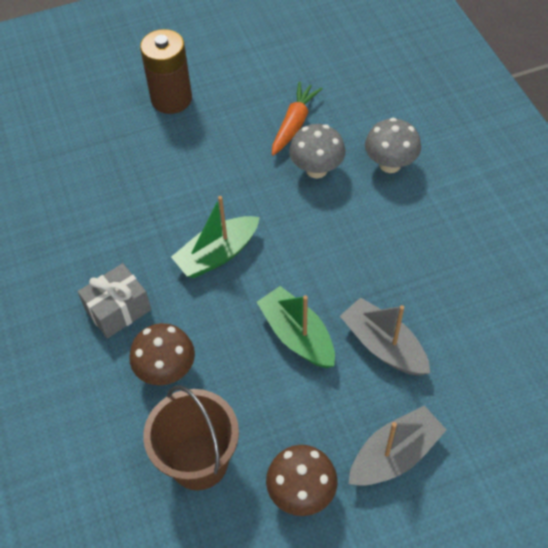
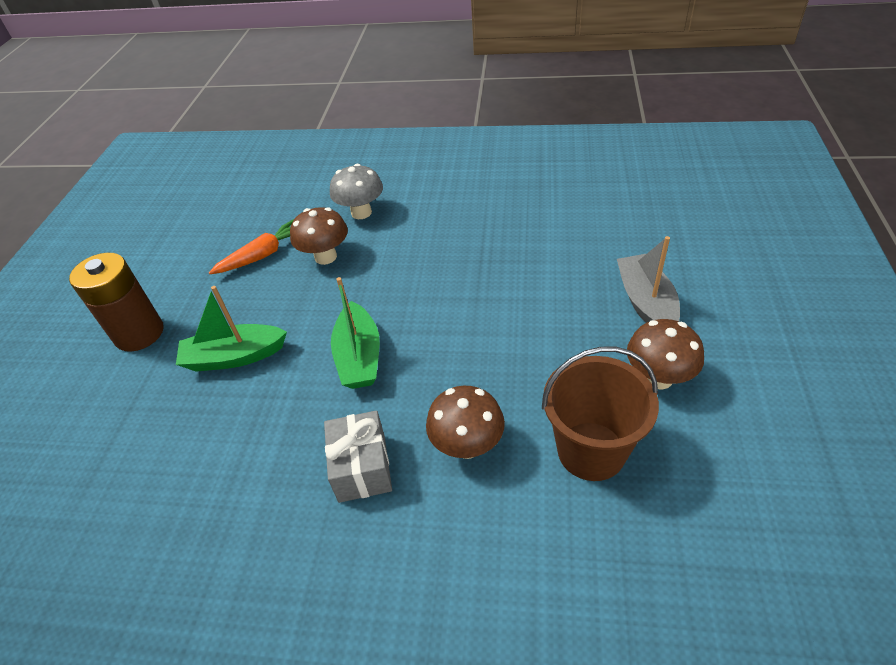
camera: 60 degrees left, 10 degrees down
green boat [257,286,335,368] -> green boat moved to [176,286,287,372]
orange carrot [272,82,322,156] -> orange carrot turned 90 degrees clockwise [209,219,294,274]
grey mushroom [289,124,346,178] -> brown mushroom [290,207,348,265]
grey boat [340,297,430,376] -> none

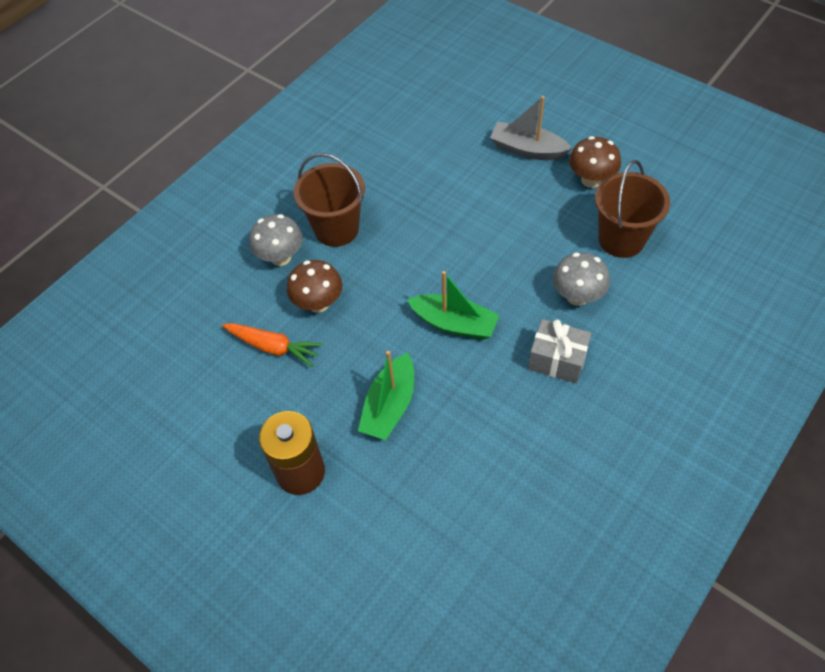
camera: 60 degrees left, 10 degrees up
orange carrot [209,219,294,274] -> orange carrot turned 120 degrees clockwise [222,323,323,367]
brown mushroom [426,386,505,459] -> grey mushroom [553,252,610,306]
none -> brown bucket [294,153,365,247]

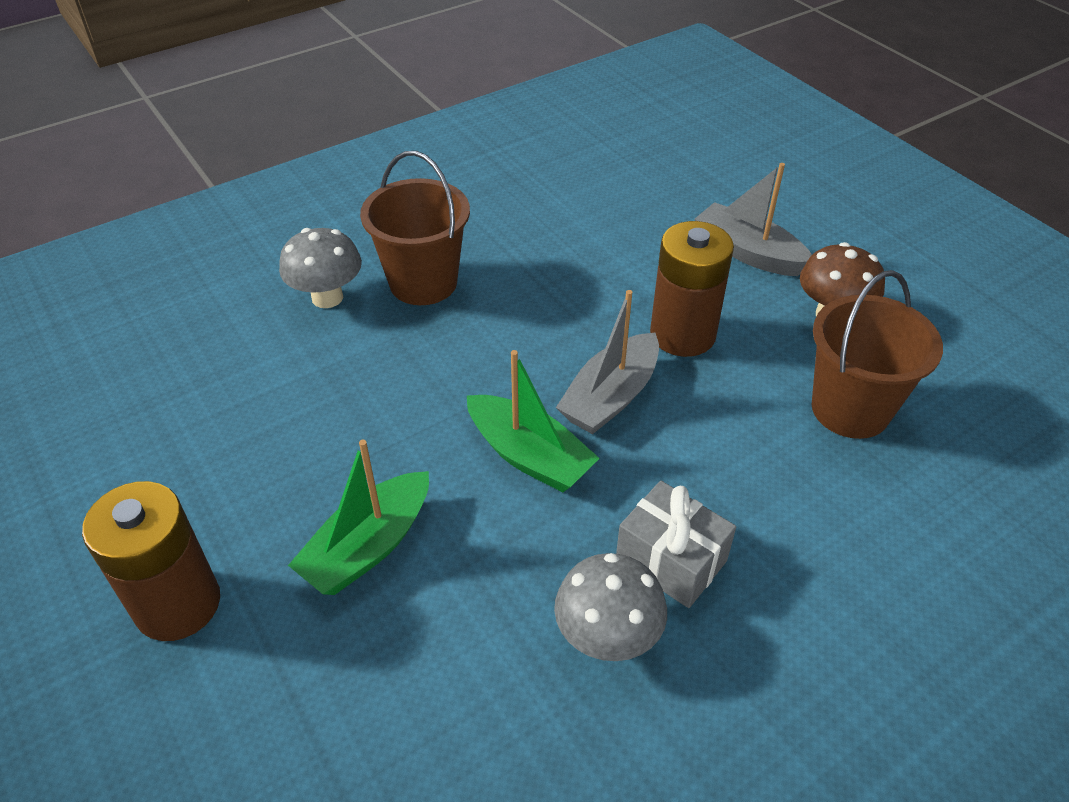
camera: 15 degrees right, 10 degrees down
orange carrot [222,323,323,367] -> none
brown mushroom [287,260,343,313] -> none
grey mushroom [553,252,610,306] -> grey mushroom moved to [554,553,667,661]
none -> grey boat [556,290,659,434]
none -> brown battery [650,221,734,357]

